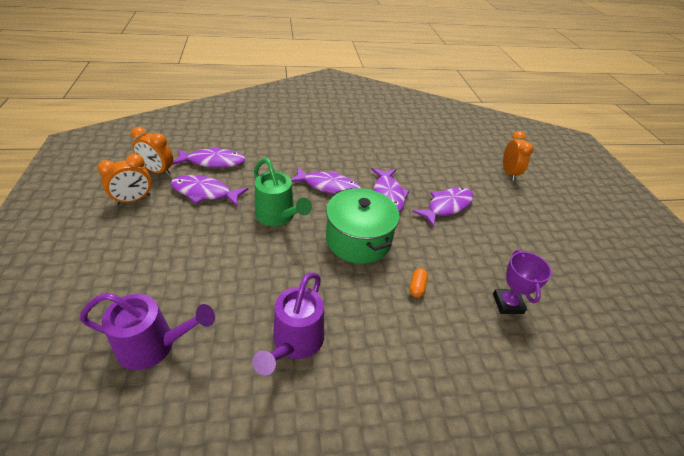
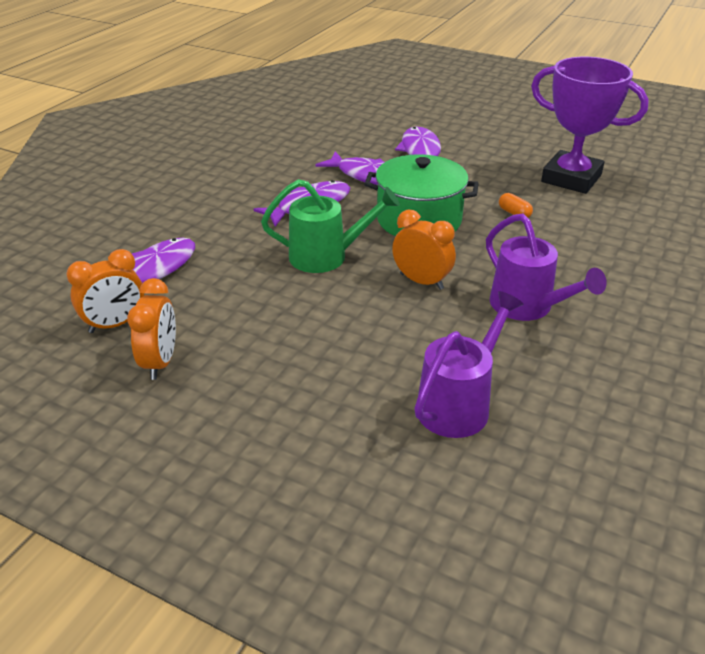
camera: 50 degrees left, 5 degrees down
purple fish [170,175,248,206] -> none
purple trophy [493,250,552,314] -> purple trophy [531,57,649,194], size x1.80
orange clock [503,131,534,181] -> orange clock moved to [392,209,456,290]

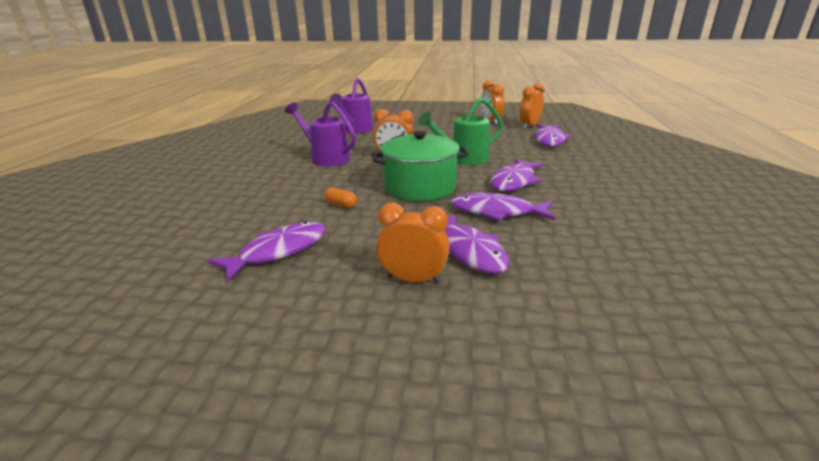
camera: 160 degrees right, 10 degrees down
purple trophy [531,57,649,194] -> purple fish [207,221,326,281]
none -> orange clock [376,203,450,283]

